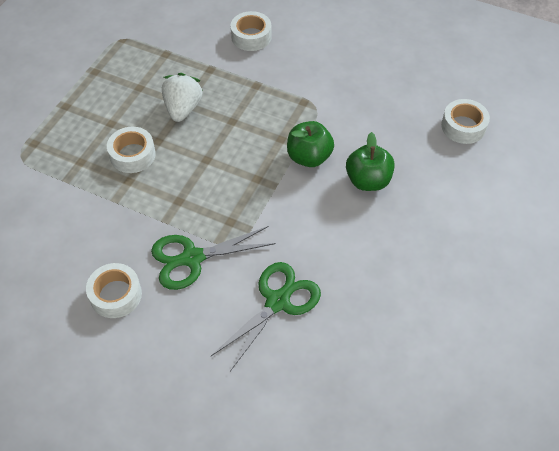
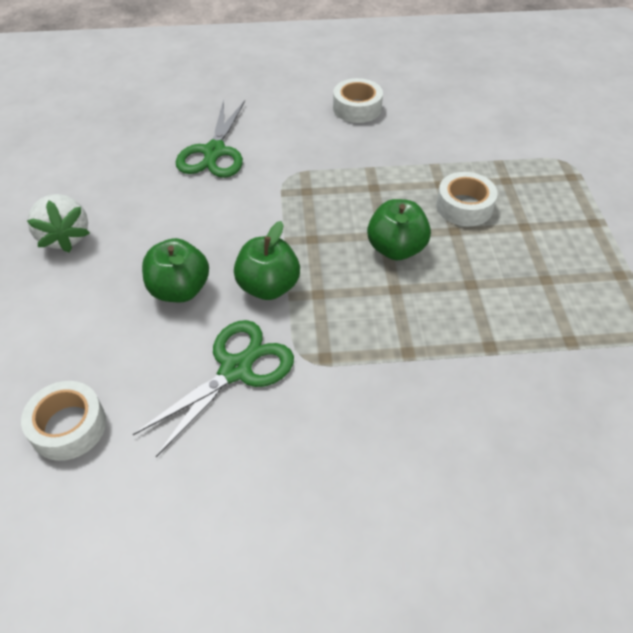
camera: 150 degrees right, 5 degrees down
green scissors [151,226,276,290] -> green scissors moved to [133,320,294,457]
white strawberry [162,73,203,122] -> white strawberry moved to [27,194,90,252]
white tape [231,11,272,51] -> none
none -> green apple [367,199,431,261]

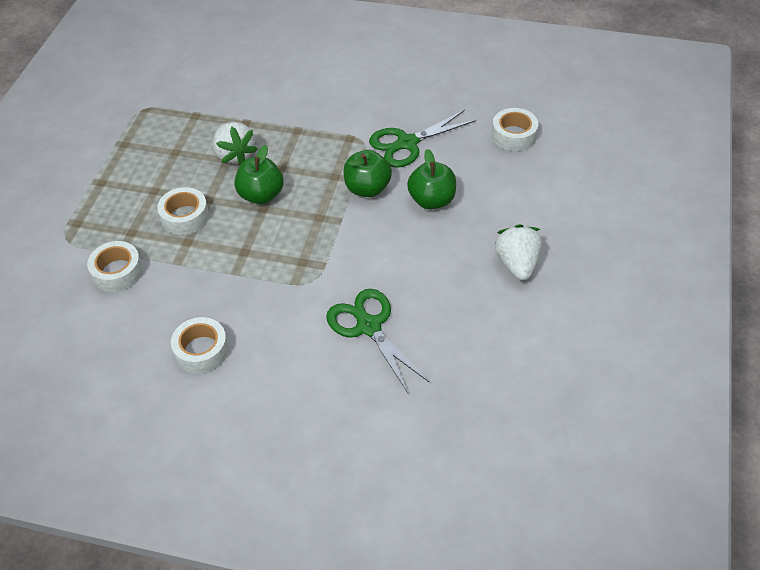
camera: 160 degrees left, 0 degrees up
green scissors [176,100,245,178] -> green scissors turned 60 degrees counterclockwise [326,289,430,393]
none -> white tape [87,241,143,292]
none -> white strawberry [213,122,258,165]

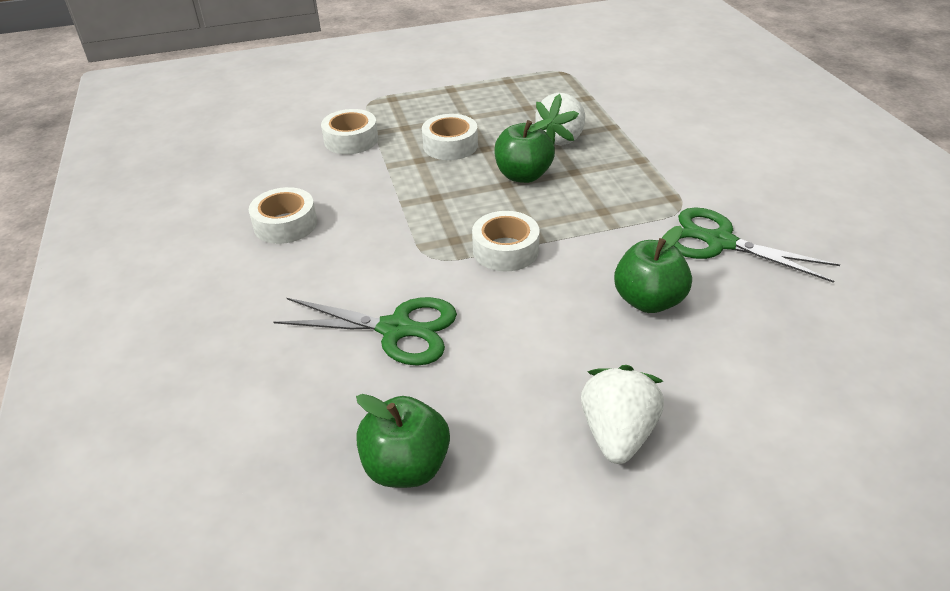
camera: 60 degrees right, 10 degrees down
green scissors [326,289,430,393] -> green scissors turned 75 degrees clockwise [273,297,457,366]
green apple [343,150,392,197] -> green apple moved to [356,394,450,488]
white tape [492,108,538,151] -> white tape moved to [472,211,540,271]
white strawberry [494,224,542,281] -> white strawberry turned 45 degrees counterclockwise [581,365,664,464]

